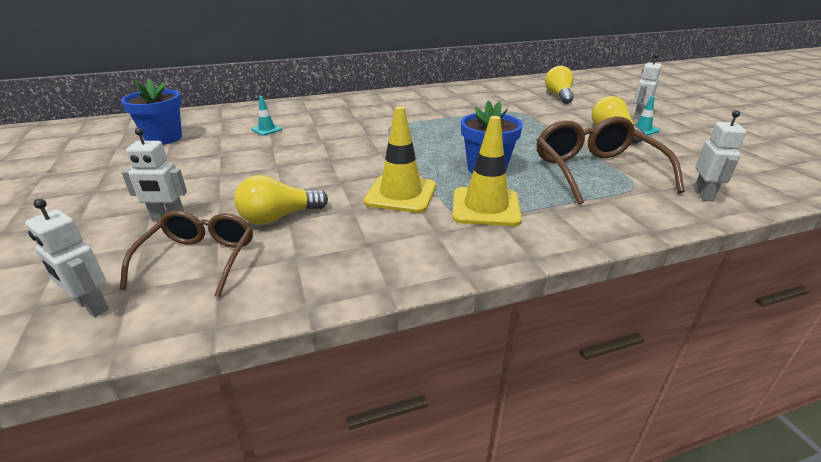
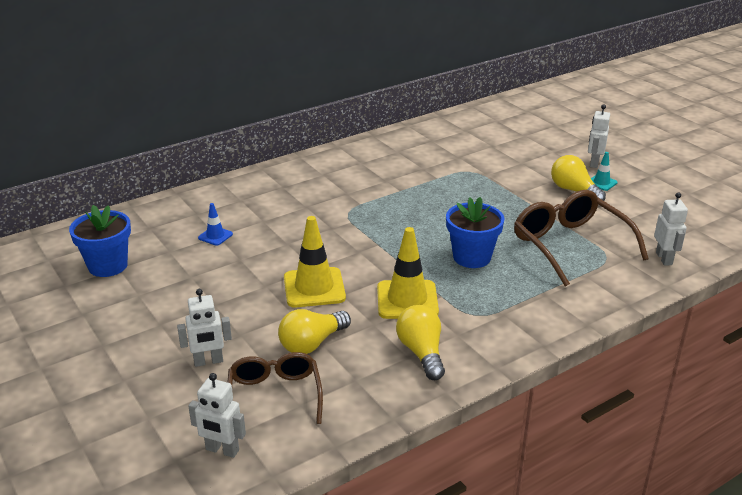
camera: 15 degrees left, 0 degrees up
turquoise traffic cone [252,96,282,136] -> blue traffic cone [198,203,233,246]
yellow traffic cone [453,116,522,226] -> yellow traffic cone moved to [284,216,346,307]
yellow light bulb [545,66,574,104] -> yellow light bulb moved to [396,305,445,380]

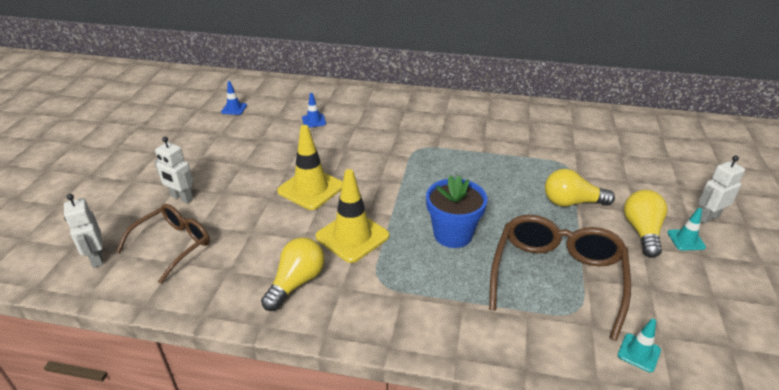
camera: 45 degrees right, 5 degrees up
blue flower pot [69,205,131,277] -> blue traffic cone [221,81,247,115]
yellow light bulb [278,309,351,354] -> yellow light bulb moved to [545,169,615,207]
white robot [654,193,688,266] -> turquoise traffic cone [618,319,661,372]

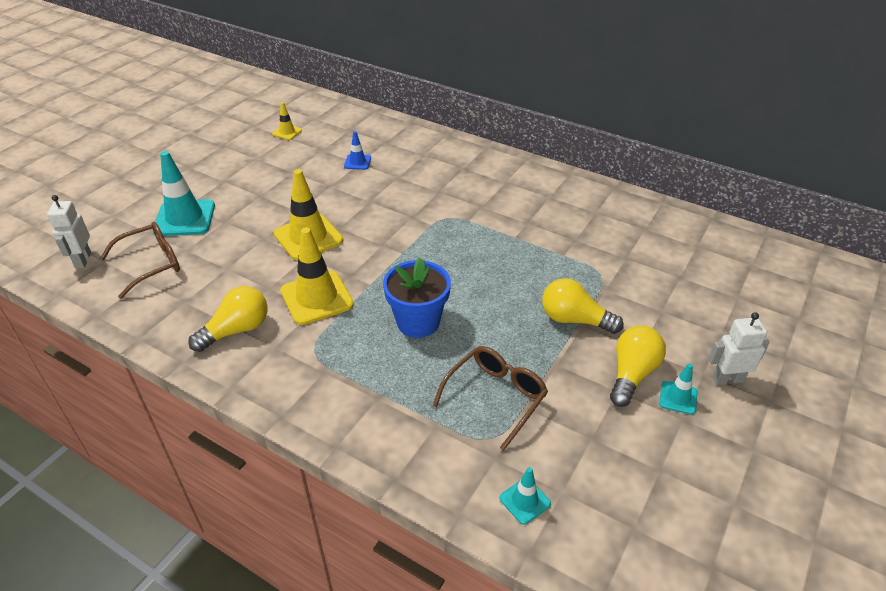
camera: 20 degrees right, 5 degrees up
white robot [154,137,193,203] -> turquoise traffic cone [153,151,215,236]
blue traffic cone [221,81,247,115] -> yellow traffic cone [272,102,302,140]
brown glasses [489,215,631,341] -> brown glasses [433,346,548,450], size x0.66

